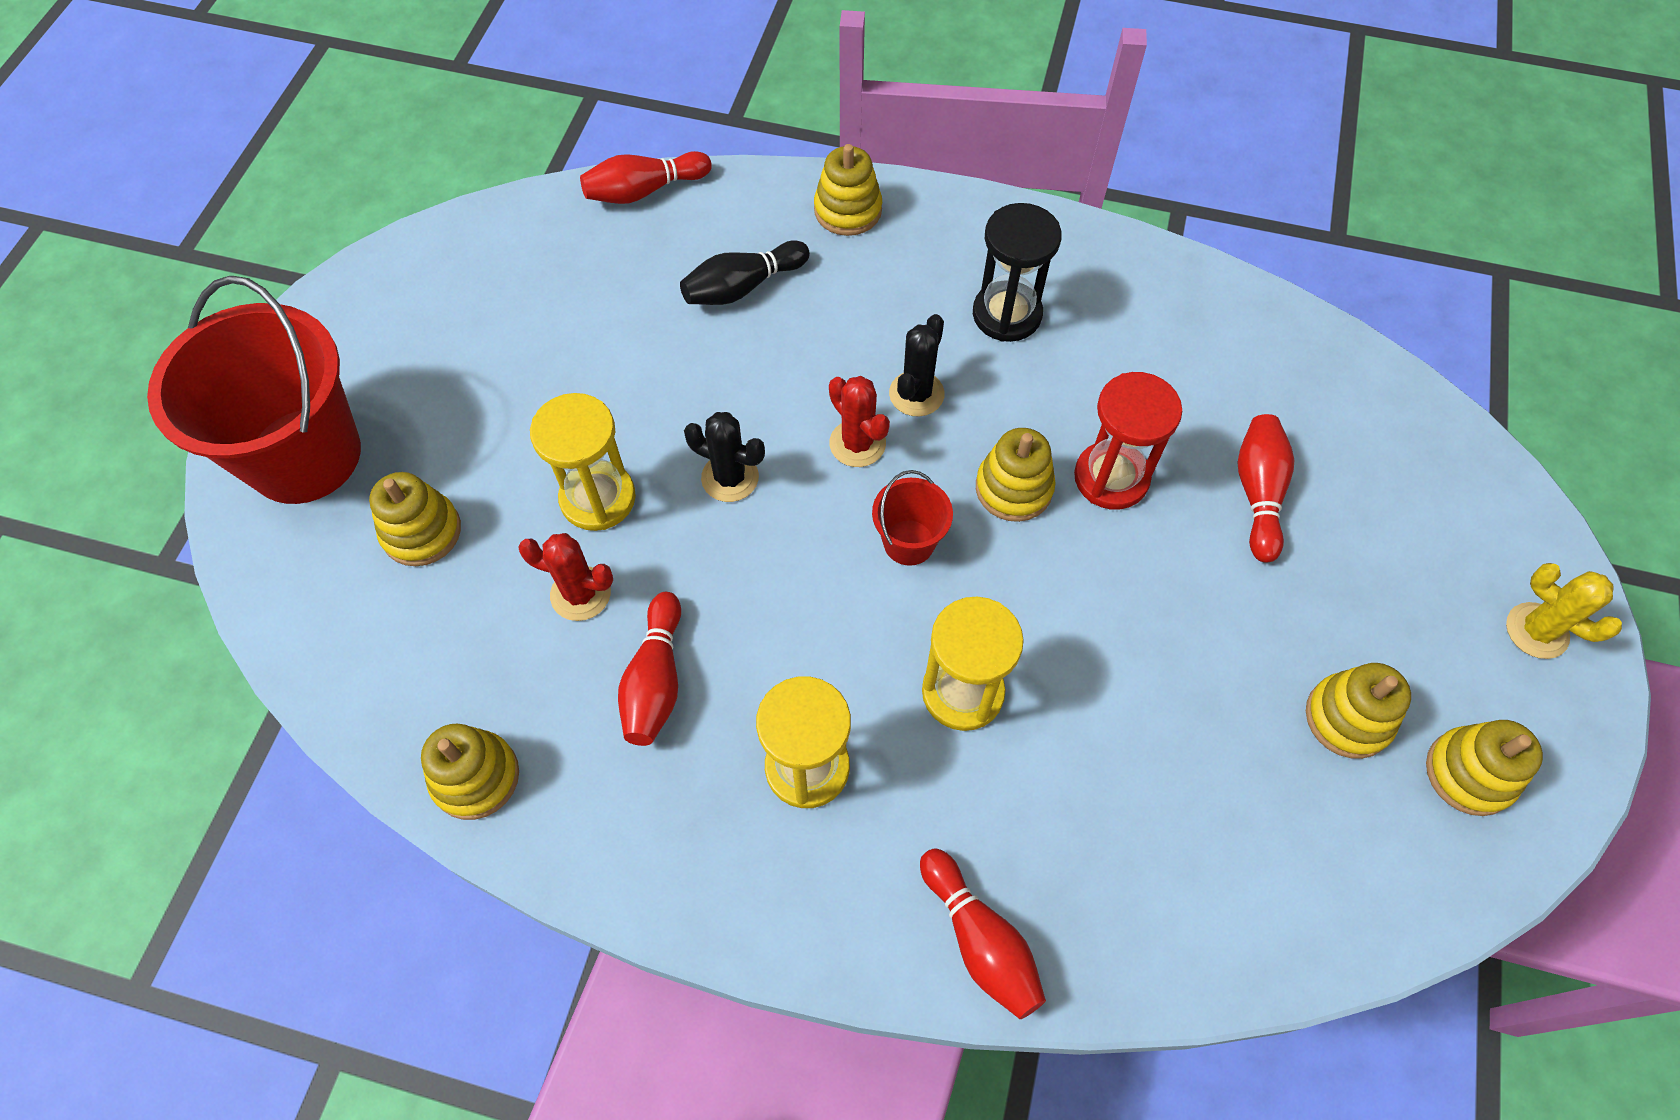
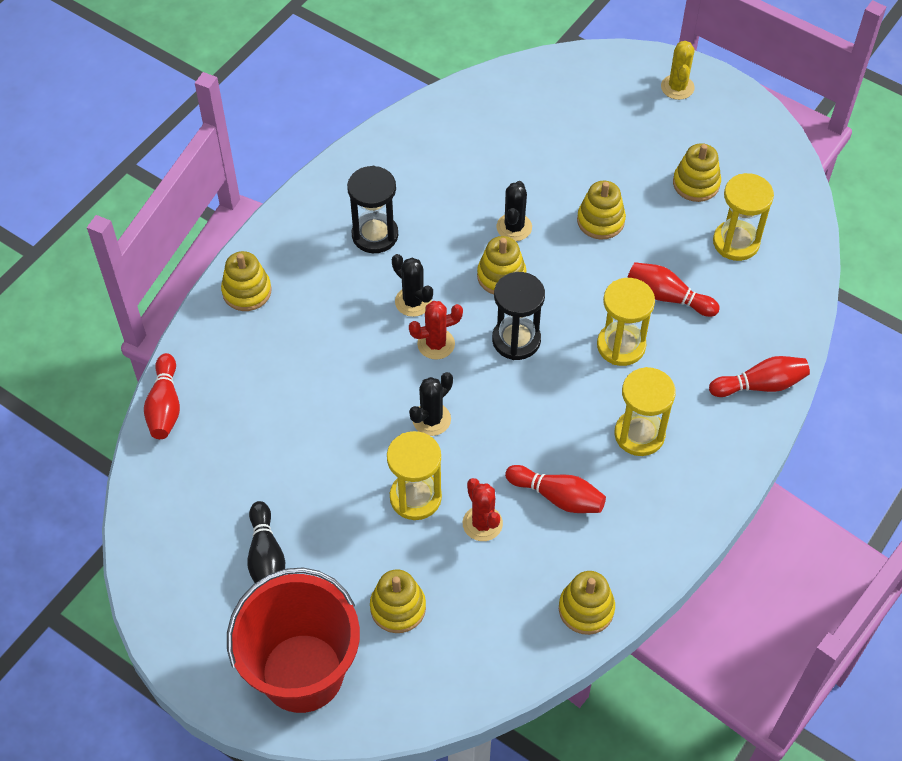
camera: 70 degrees left, 5 degrees down
red cactus [518,533,613,621] -> red cactus turned 60 degrees counterclockwise [463,478,503,541]
black bowling pin [680,241,810,305] -> black bowling pin moved to [247,501,285,583]
red bucket [872,470,953,566] -> black hourglass [492,272,545,360]
red hourglass [1074,372,1182,510] -> black cactus [496,181,532,241]
red bowling pin [1238,414,1294,563] -> red bowling pin moved to [628,262,720,317]
yellow stacking toy [1426,720,1543,816] -> yellow stacking toy moved to [577,181,626,240]
yellow cactus [1506,563,1622,659] -> yellow cactus turned 60 degrees counterclockwise [661,41,695,100]
none -> yellow hourglass [713,173,774,261]

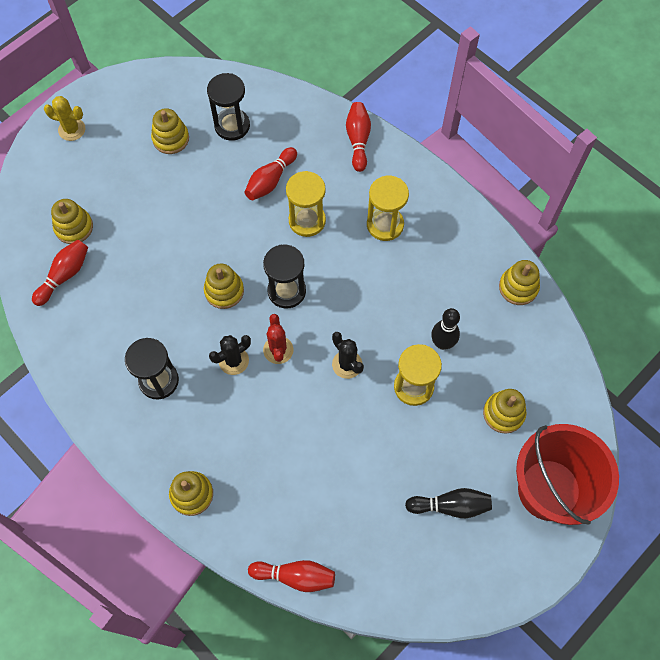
camera: 80 degrees left, 10 degrees up
red cactus [463,478,503,541] -> black bowling pin [431,308,460,350]
black cactus [496,181,532,241] -> none
red bowling pin [505,465,606,513] -> red bowling pin moved to [32,240,88,306]
yellow stacking toy [577,181,626,240] -> yellow stacking toy moved to [51,199,93,244]
yellow hourglass [713,173,774,261] -> black hourglass [207,73,250,141]

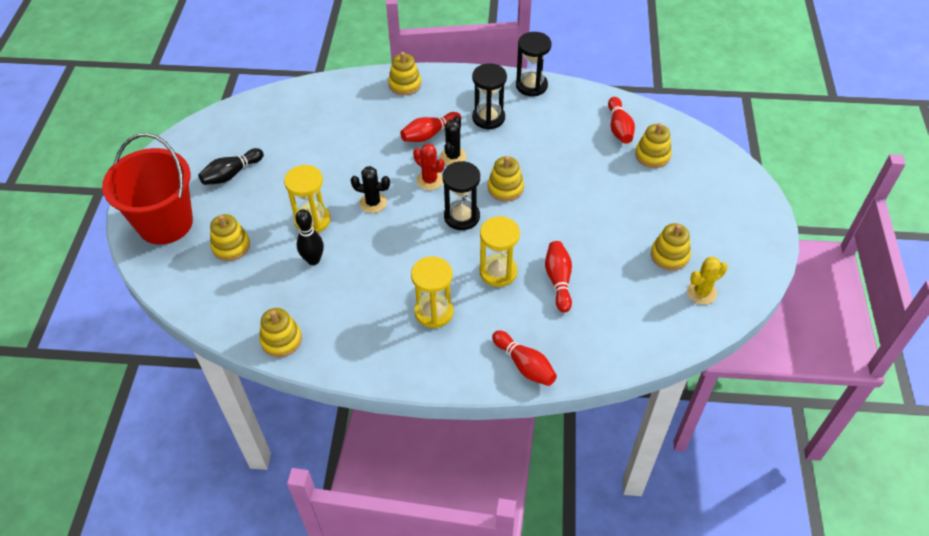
camera: 140 degrees right, 15 degrees down
yellow cactus [44,96,85,141] -> yellow cactus moved to [687,257,728,305]
black hourglass [207,73,250,141] -> black hourglass moved to [516,32,551,96]
red bowling pin [248,560,335,592] -> red bowling pin moved to [400,112,461,142]

